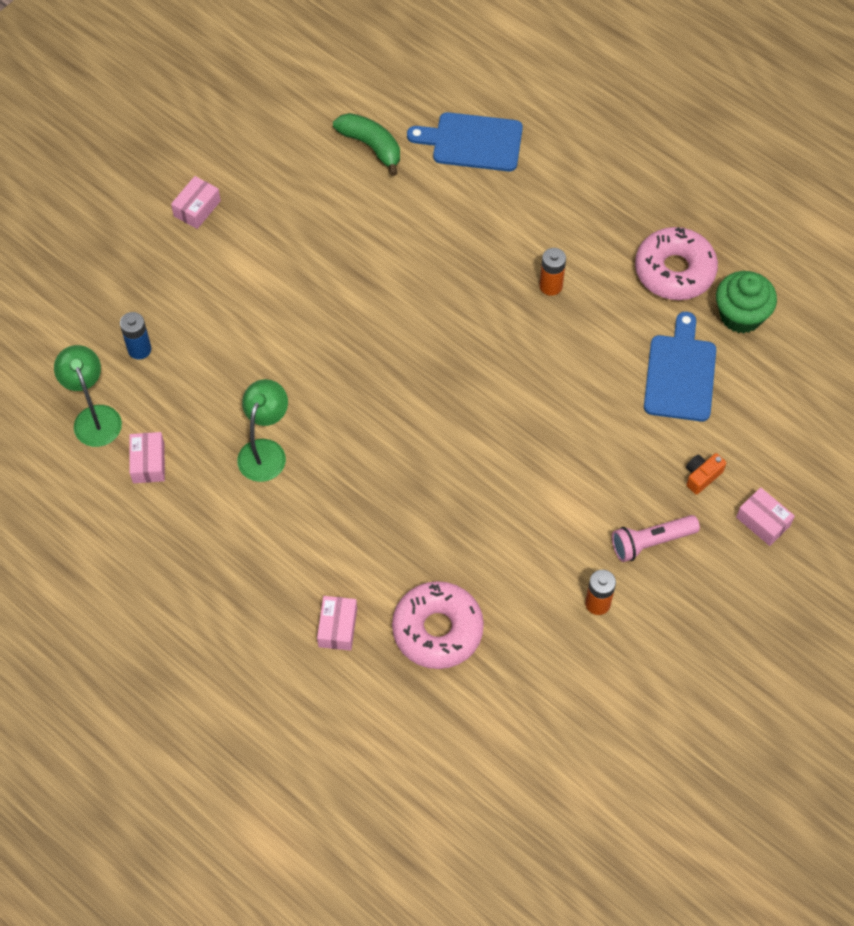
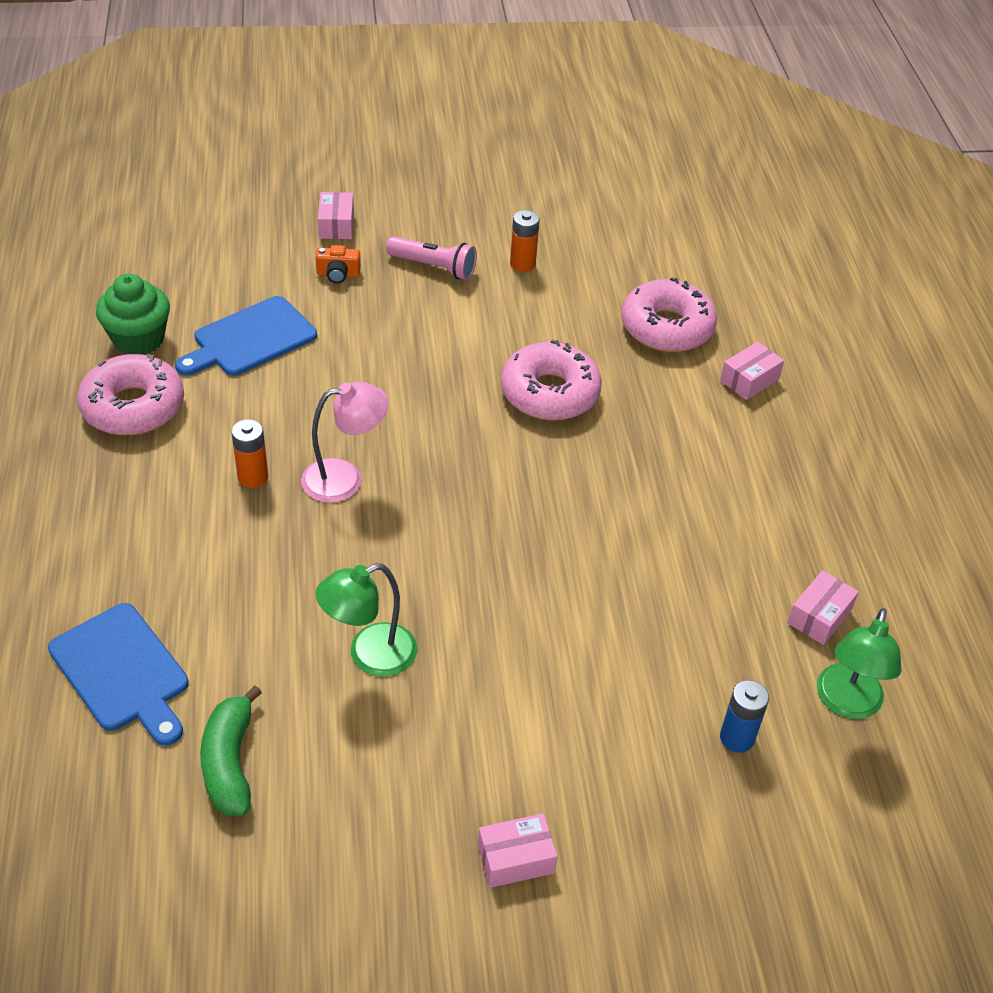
camera: 140 degrees left, 15 degrees down
green lamp [237,379,288,482] -> green lamp moved to [315,563,417,677]
none -> pink lamp [301,382,388,503]
none -> pink donut [501,340,602,420]

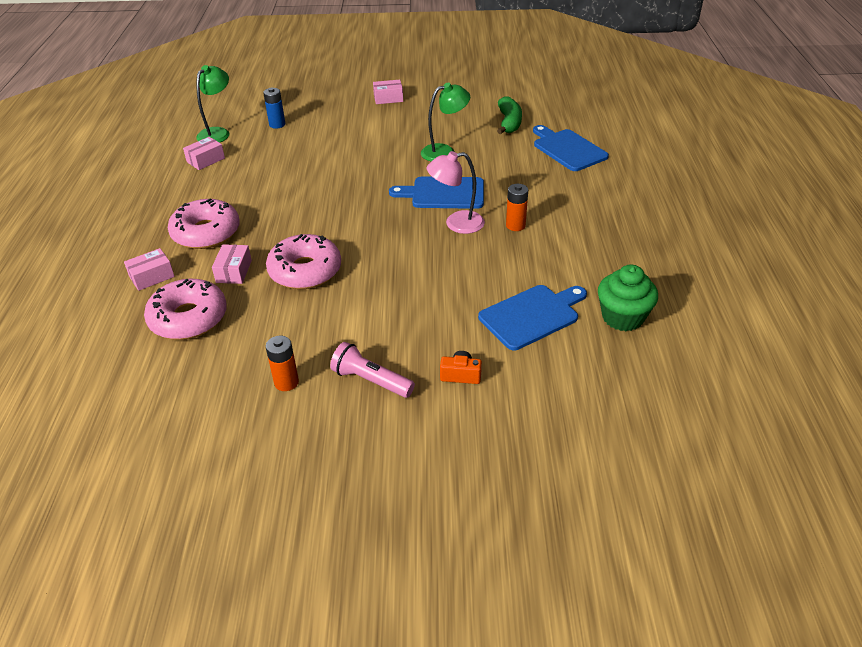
camera: 170 degrees left, 5 degrees down
pink donut [77,354,184,435] -> pink donut moved to [168,198,240,249]
pink box [318,192,354,239] -> pink box moved to [212,244,252,284]
none -> blue cutting board [389,177,484,209]

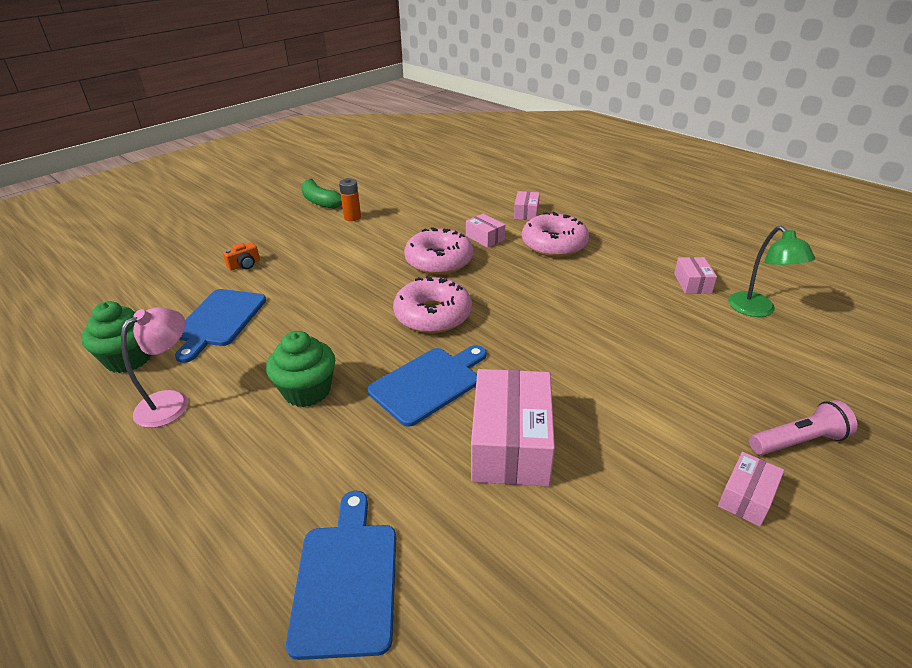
camera: 135 degrees right, 5 degrees down
pink donut [144,279,227,340] -> pink donut moved to [393,276,472,333]
blue battery [263,87,285,129] -> none
pink flashlight [330,342,415,398] -> pink flashlight moved to [749,400,857,455]
green lamp [421,83,470,162] -> pink box [471,369,555,487]
pink lamp [427,151,485,234] -> pink lamp moved to [121,307,188,428]
green banana [497,96,522,134] -> green banana moved to [301,179,342,209]
orange battery [506,184,528,231] -> green cupcake [266,331,335,407]
blue cutting board [533,125,609,171] -> blue cutting board turned 105 degrees counterclockwise [286,491,396,660]

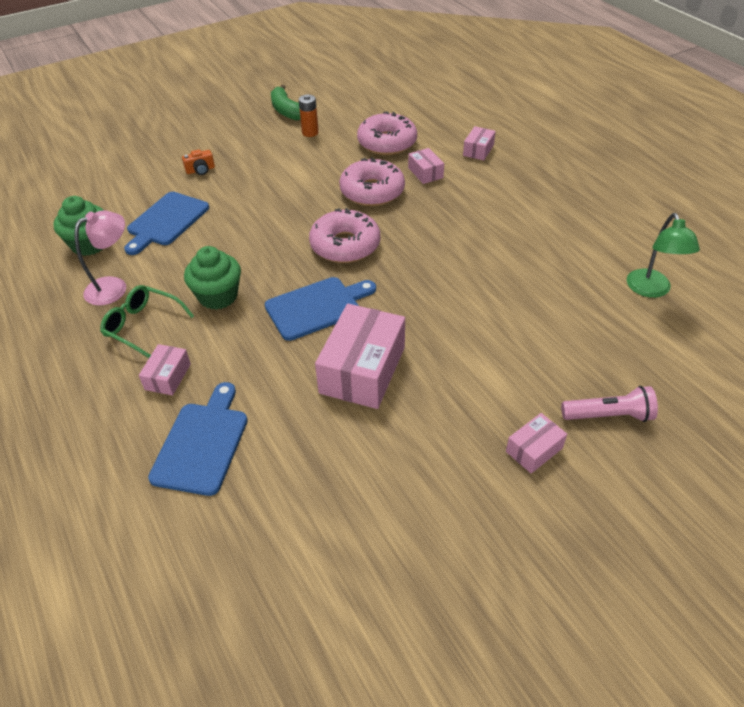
camera: 15 degrees right, 10 degrees up
pink donut [522,212,589,257] -> pink donut moved to [357,111,417,155]
pink box [674,257,717,294] -> pink box moved to [139,344,191,395]
none -> green glasses [100,285,194,358]

